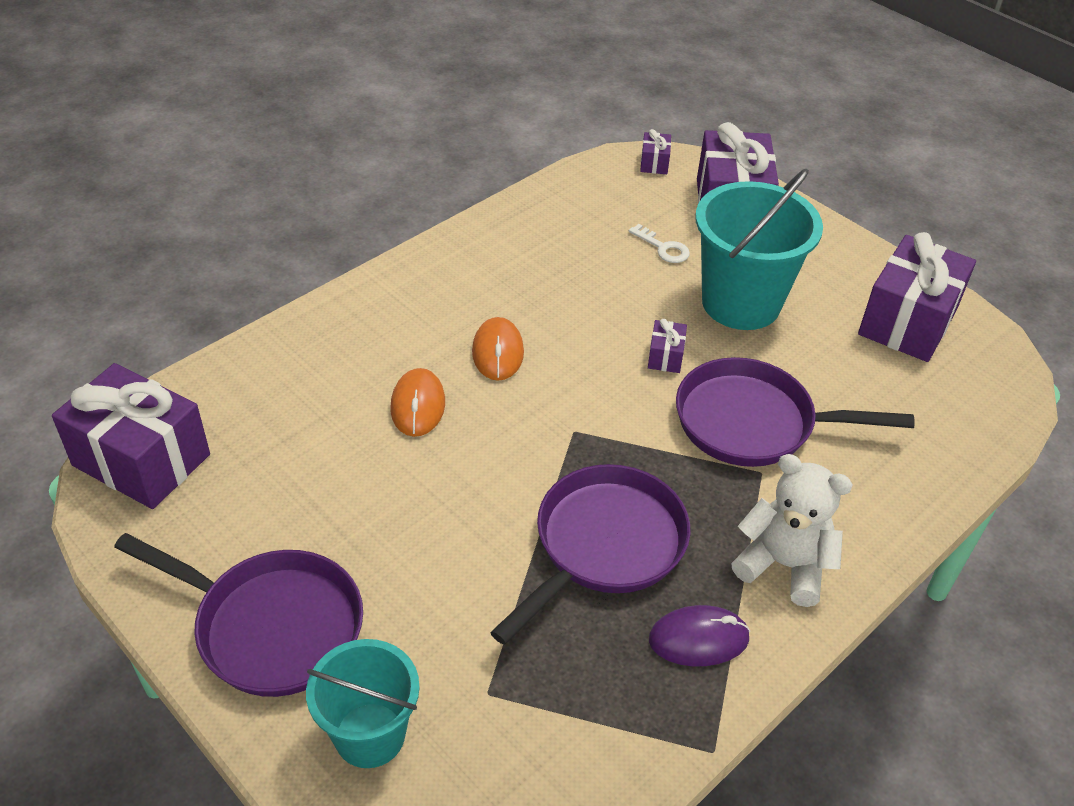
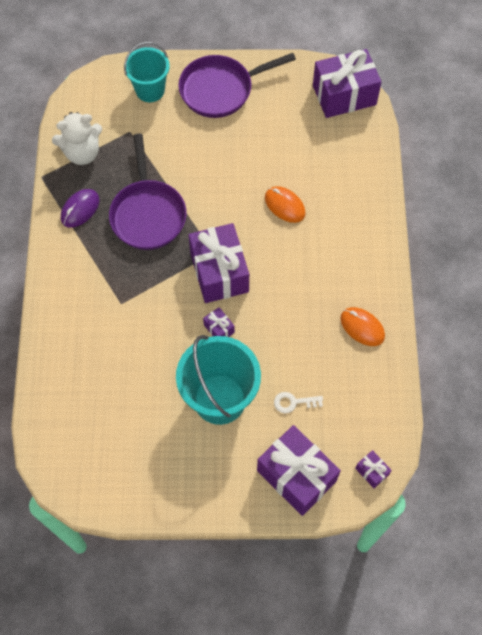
camera: 135 degrees right, 20 degrees up
orange mouse [472,317,524,381] -> orange mouse moved to [340,307,385,346]
purple pan [676,357,915,467] -> none
white teddy bear [731,454,853,607] -> white teddy bear moved to [52,112,102,165]
purple gift [858,232,976,362] -> purple gift moved to [189,223,249,303]

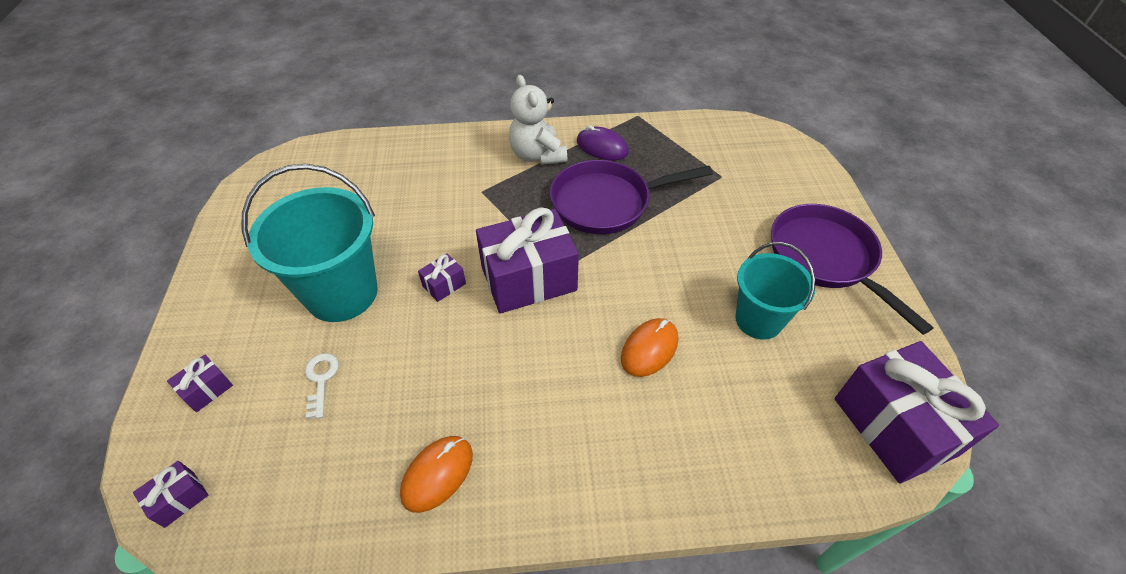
camera: 85 degrees right, 15 degrees down
white teddy bear [52,112,102,165] -> white teddy bear moved to [509,75,567,165]
turquoise bucket [124,42,170,102] -> turquoise bucket moved to [735,242,815,340]
purple gift [257,425,341,516] -> purple gift [167,355,233,412], size x0.43

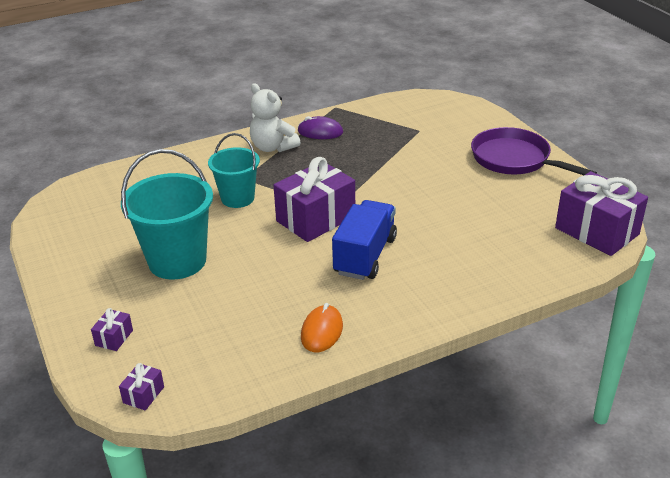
camera: 20 degrees left, 15 degrees down
white key [305,353,339,419] -> none
purple gift [418,253,466,302] -> none
purple pan [550,160,713,234] -> none
orange mouse [621,318,678,377] -> none
turquoise bucket [735,242,815,340] -> turquoise bucket moved to [208,133,260,208]
none -> blue truck [332,200,397,280]

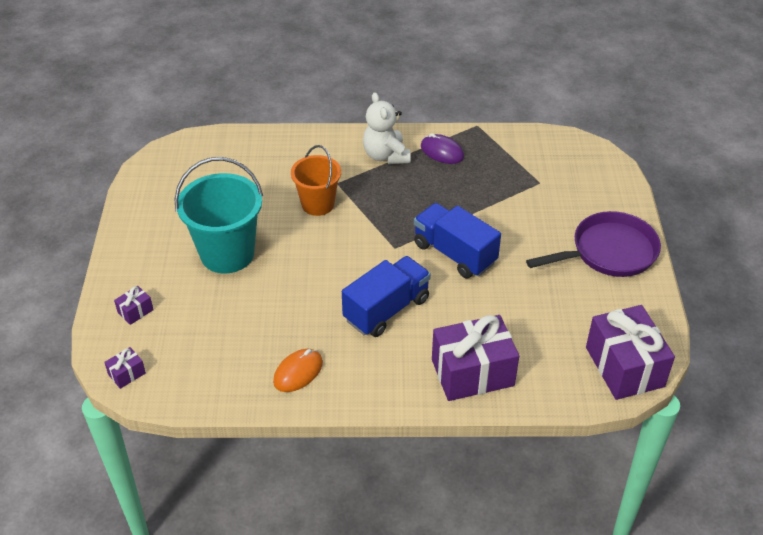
camera: 25 degrees right, 10 degrees up
turquoise bucket [208,133,260,208] -> orange bucket [291,145,341,216]
purple gift [273,157,355,242] -> purple gift moved to [432,315,519,401]
purple pan [471,127,597,175] -> purple pan turned 90 degrees clockwise [526,211,661,277]
none -> blue truck [414,203,501,278]

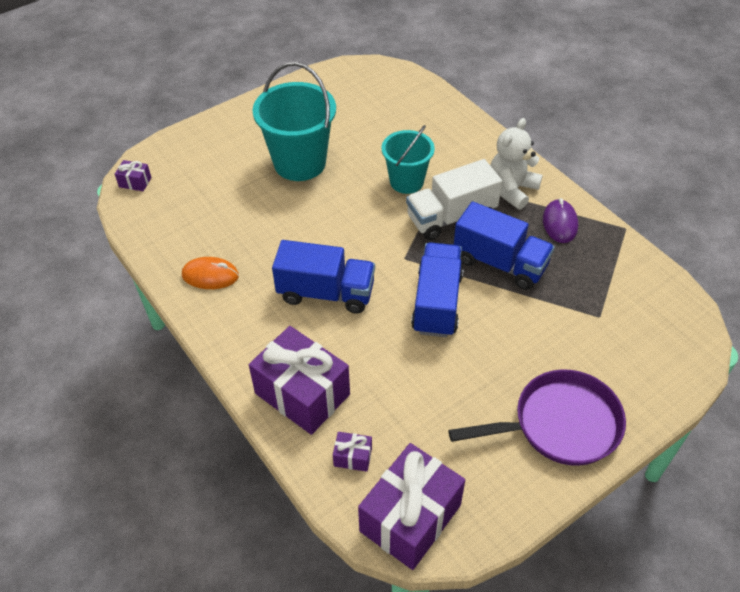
camera: 55 degrees right, 5 degrees up
purple gift [114,286,154,325] -> purple gift moved to [333,432,372,472]
orange bucket [291,145,341,216] -> turquoise bucket [382,125,435,194]
purple pan [526,211,661,277] -> purple pan turned 45 degrees counterclockwise [448,369,626,466]
none -> white truck [406,159,502,240]
none -> blue truck [454,201,555,290]

